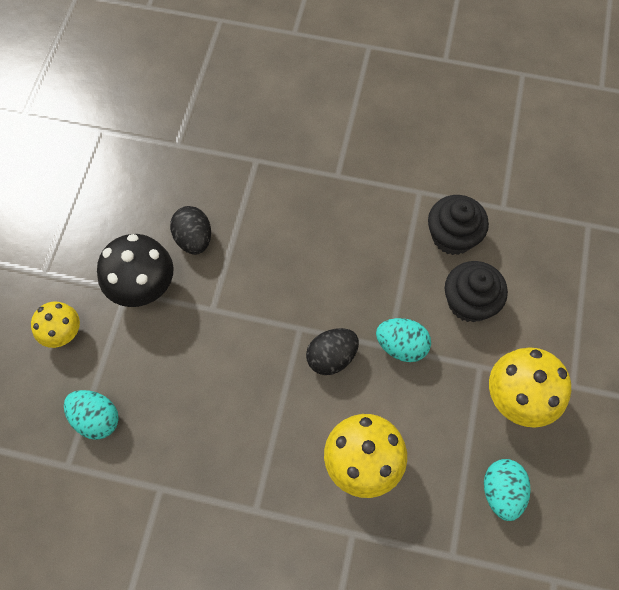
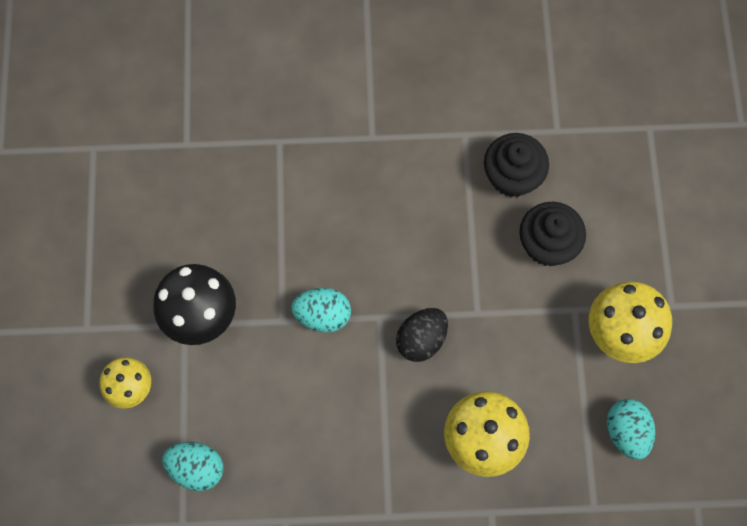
camera: 15 degrees left, 5 degrees up
black egg [170,206,211,255] -> none
turquoise egg [376,318,431,362] -> turquoise egg moved to [291,288,351,333]

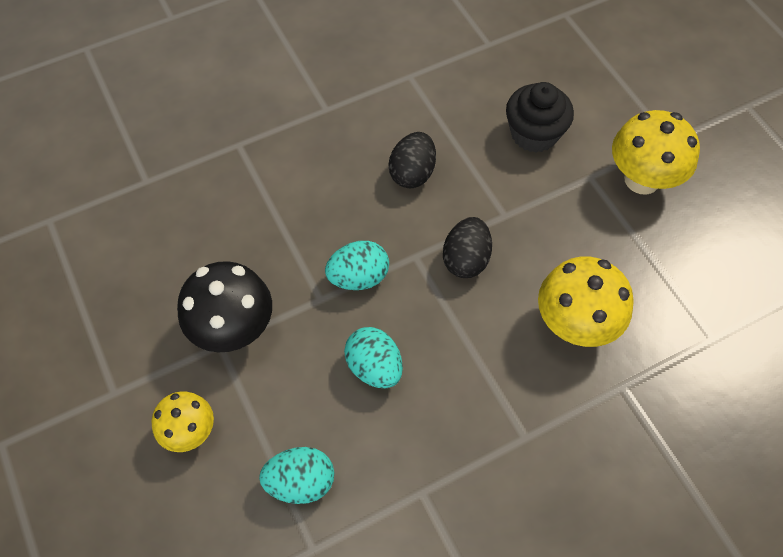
camera: 25 degrees left, 10 degrees down
black cupcake [484,133,549,197] -> none
turquoise egg [607,399,655,460] -> turquoise egg moved to [344,327,403,388]
none -> black egg [388,132,436,189]

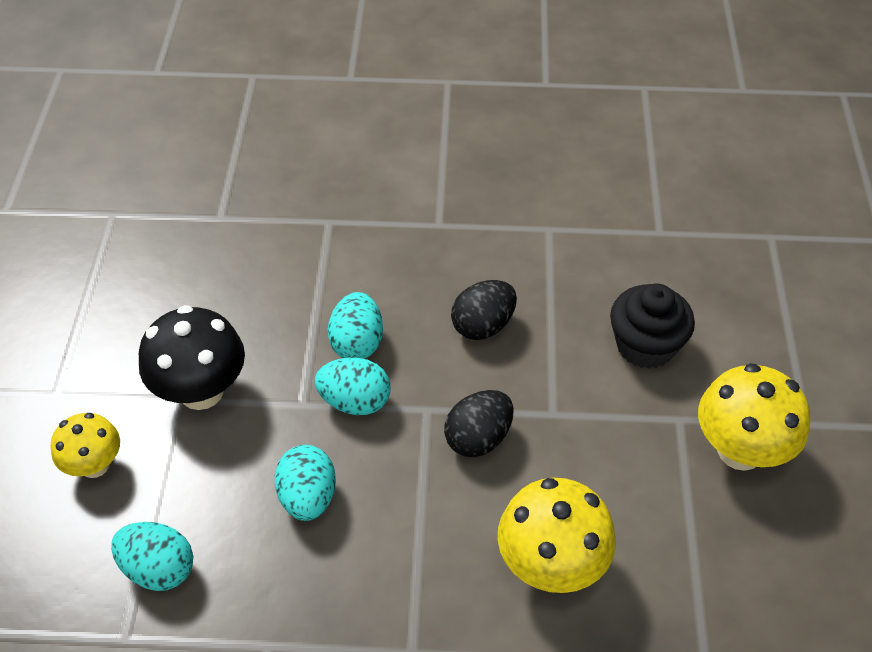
camera: 30 degrees right, 10 degrees down
none -> turquoise egg [328,292,383,359]

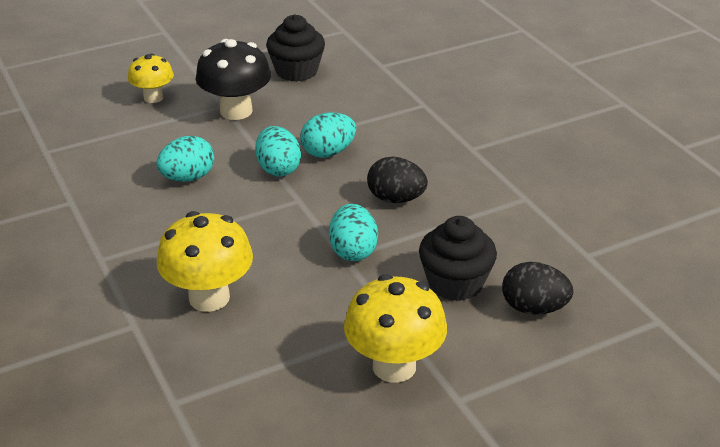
camera: 60 degrees right, 15 degrees down
turquoise egg [111,522,193,591] -> turquoise egg moved to [329,204,378,261]
black egg [444,390,514,457] -> black egg moved to [502,262,573,315]
none -> black cupcake [266,15,325,82]

